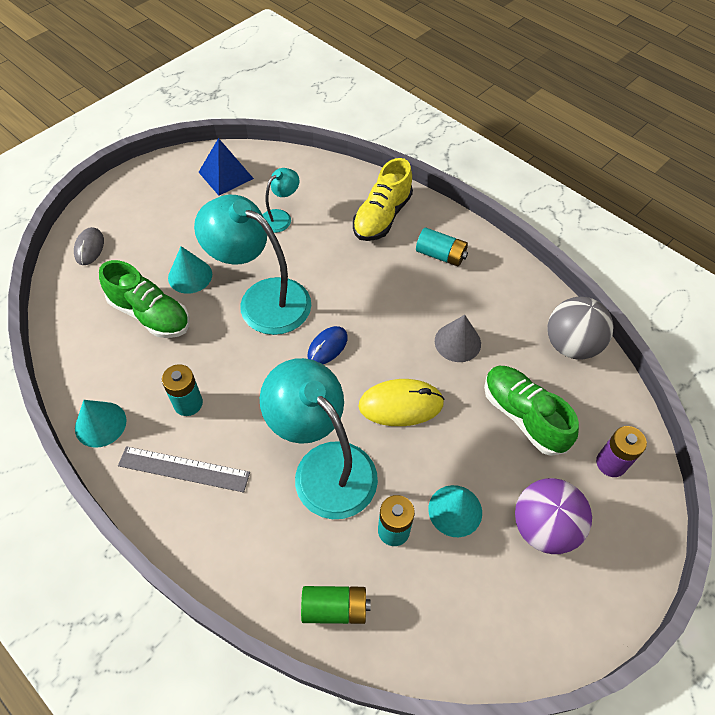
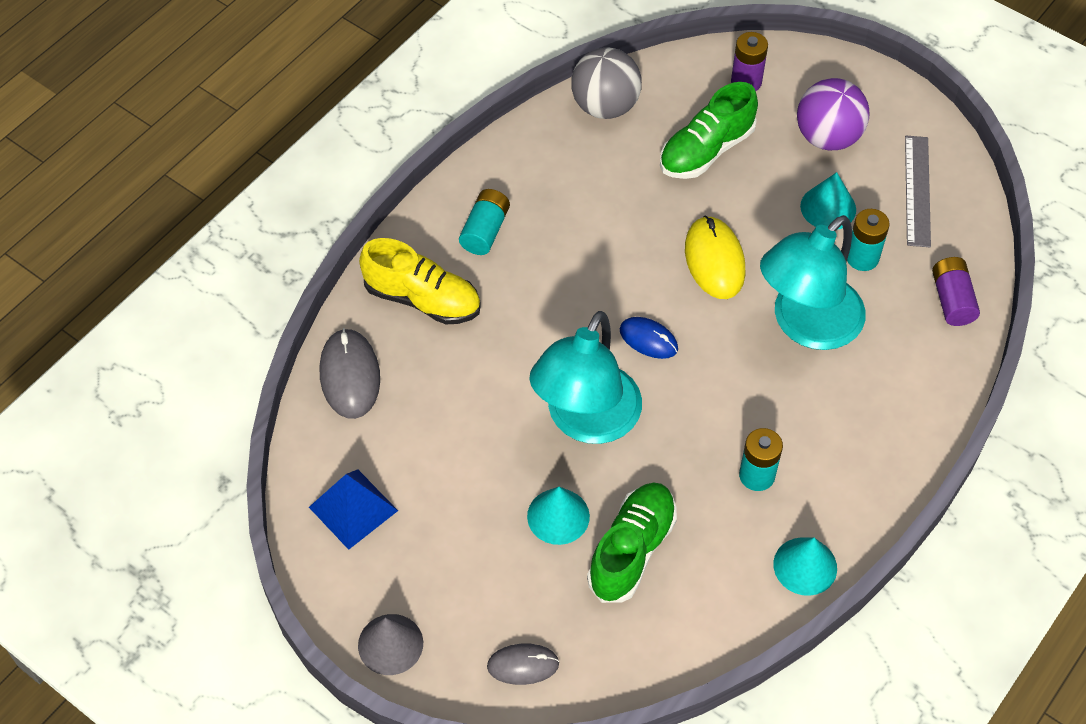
camera: 95 degrees left, 0 degrees up
grey ruler [118,446,250,492] -> grey ruler moved to [905,136,931,247]
turquoise lamp [262,168,299,233] -> none
green battery [301,586,371,624] -> purple battery [932,257,980,326]
grey cone [435,315,481,362] -> grey cone moved to [358,614,423,675]
none -> grey mouse [320,328,380,419]

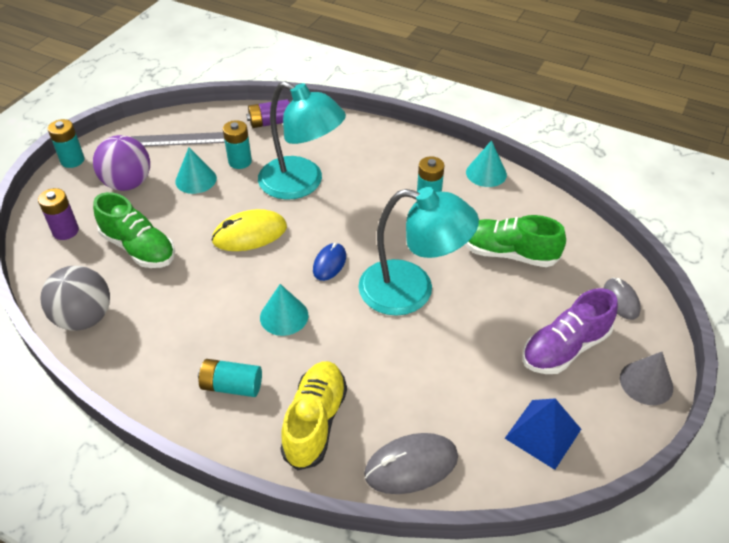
camera: 100 degrees left, 10 degrees down
turquoise cone [527,487,590,545] -> turquoise cone moved to [260,284,309,336]
none -> turquoise battery [48,119,84,168]
none -> purple shoe [522,288,618,374]

